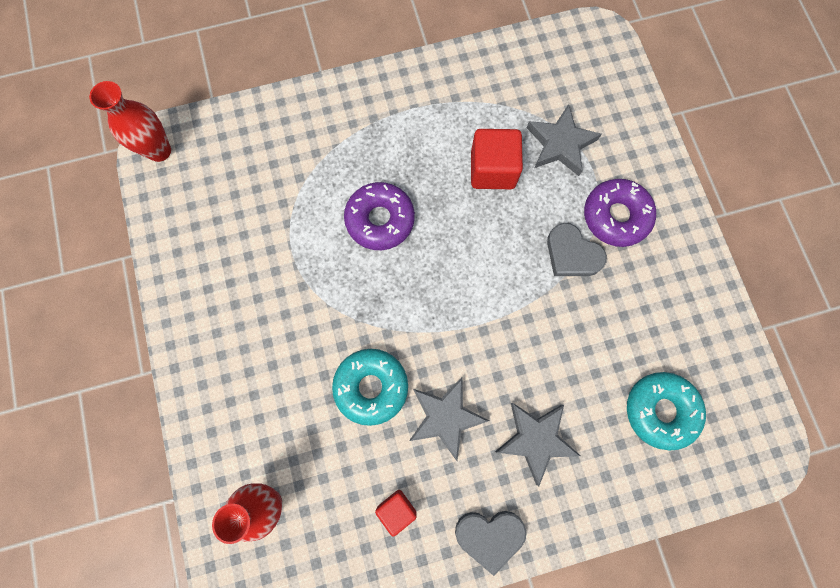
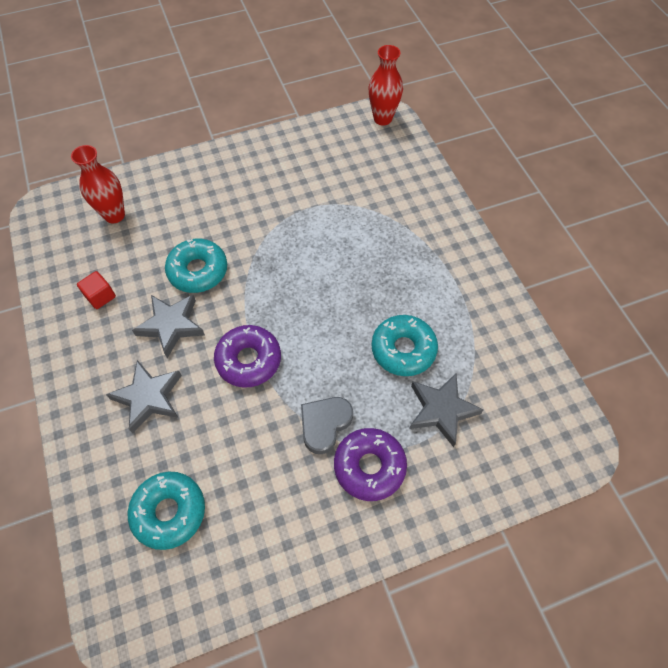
camera: 85 degrees right, 15 degrees down
purple donut [344,182,415,250] -> purple donut moved to [214,325,281,388]
grey heart [455,511,527,576] -> none
red cube [471,129,523,189] -> turquoise donut [372,315,438,376]

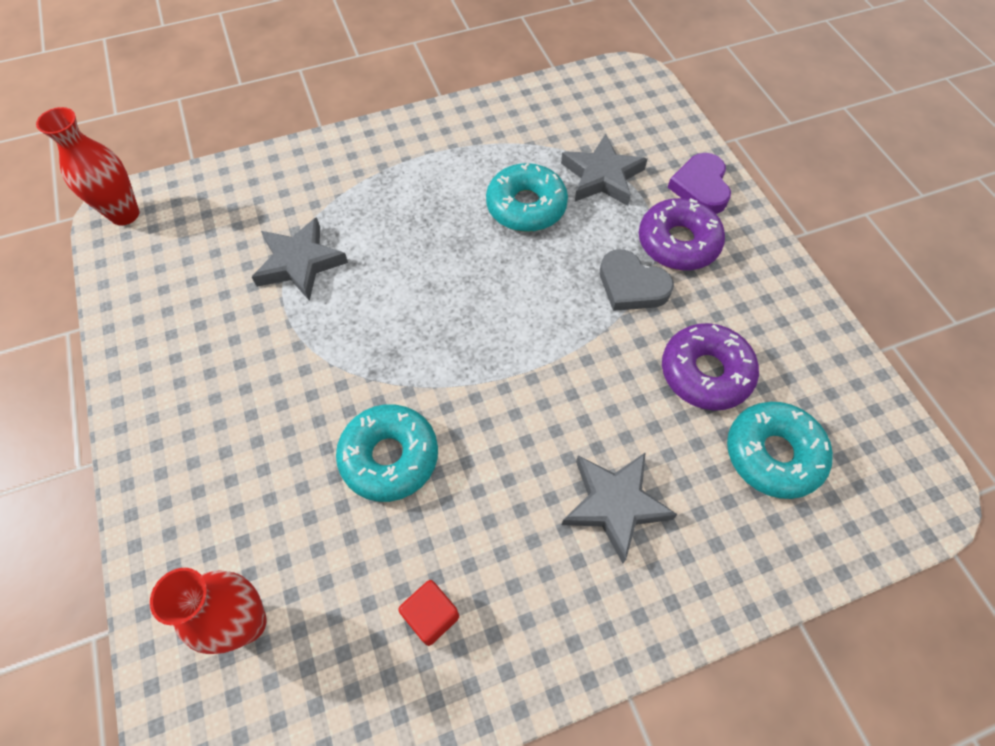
camera: 90 degrees left, 0 degrees up
grey star [132,295,205,358] -> grey star moved to [252,217,348,301]
purple donut [214,325,281,388] -> purple donut moved to [662,323,759,410]
none -> purple heart [668,153,731,214]

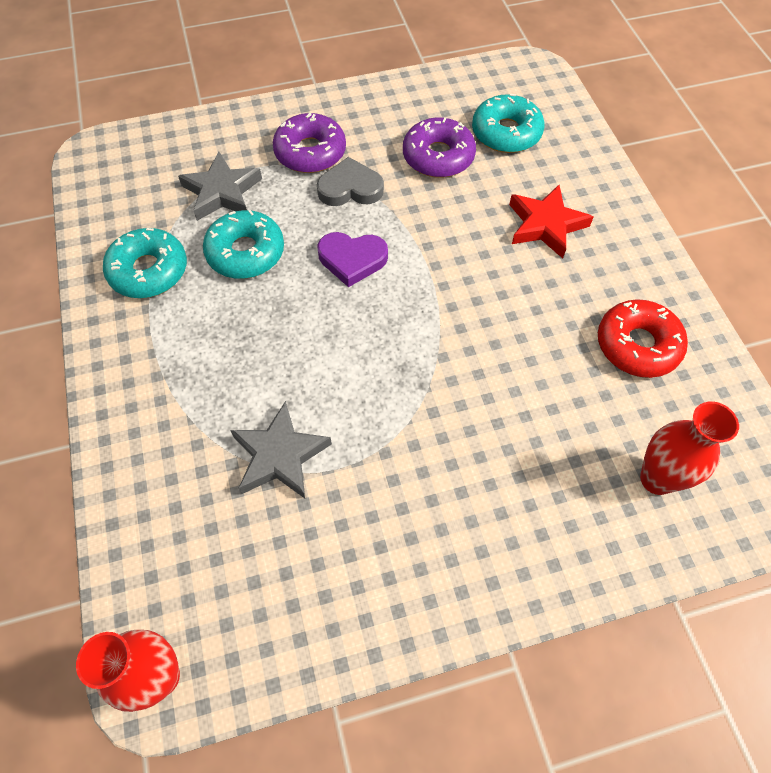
camera: 85 degrees left, 0 degrees up
turquoise donut [336,404,438,502] -> turquoise donut moved to [103,228,187,298]
red cube [398,580,459,646] -> red donut [598,299,688,378]
grey star [562,452,678,563] -> red star [509,185,593,258]
grey heart [600,249,674,311] -> grey heart turned 135 degrees counterclockwise [317,157,384,206]
purple heart [668,153,731,214] -> purple heart moved to [317,232,388,287]

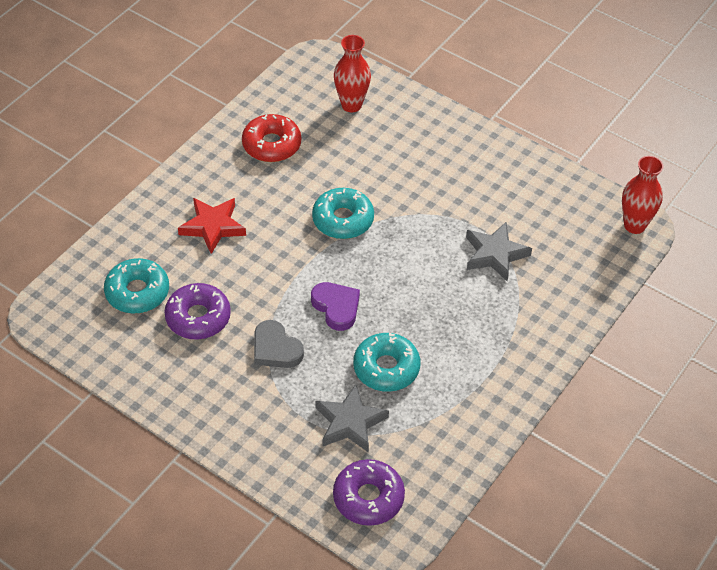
camera: 130 degrees left, 10 degrees down
turquoise donut [103,228,187,298] -> turquoise donut moved to [312,188,374,239]
purple donut [273,113,346,173] -> purple donut moved to [333,459,405,526]

